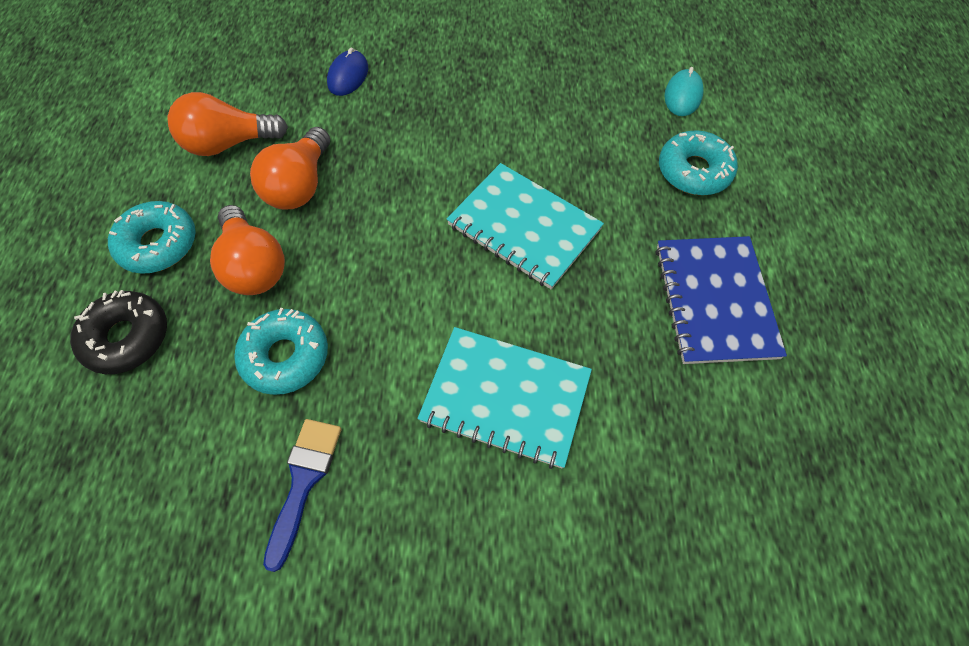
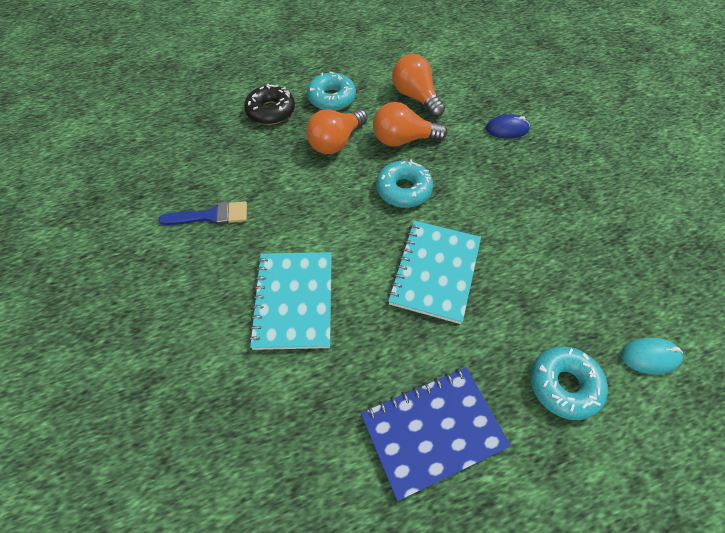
camera: 70 degrees right, 5 degrees down
turquoise donut [234,308,328,395] -> turquoise donut moved to [376,159,433,208]

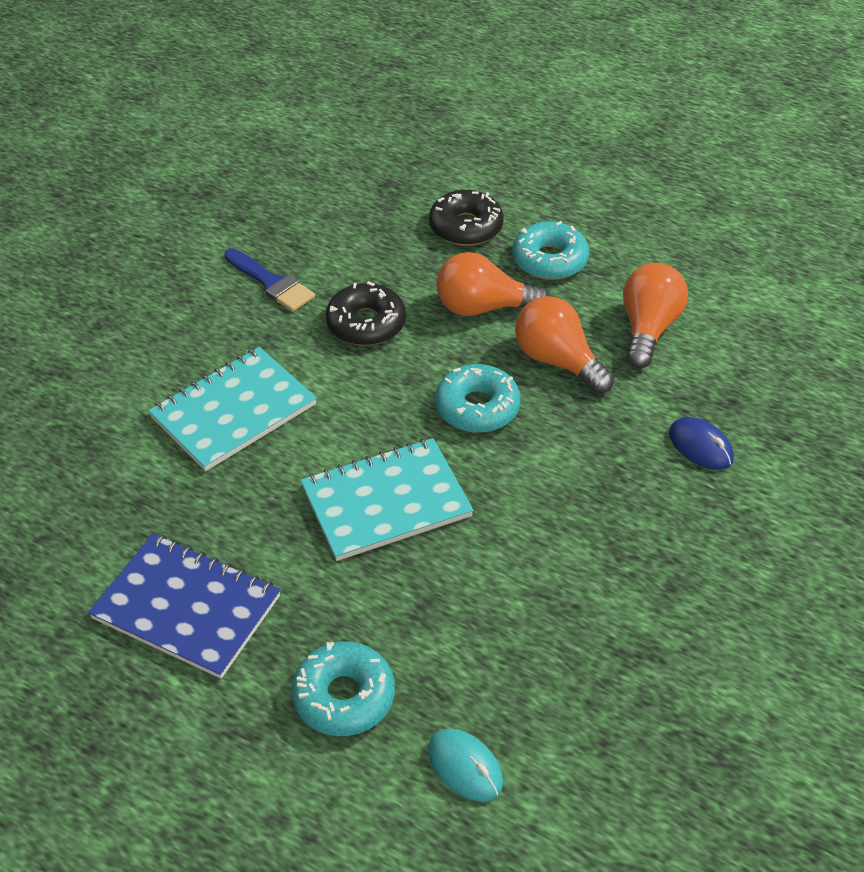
camera: 50 degrees right, 10 degrees down
none -> black donut [326,282,406,346]

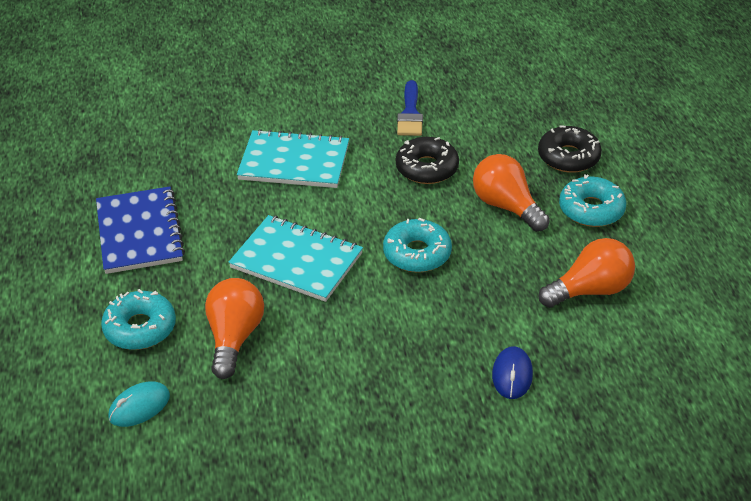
camera: 50 degrees right, 5 degrees down
turquoise mouse [428,729,503,802] -> turquoise mouse turned 45 degrees clockwise [108,381,170,427]
orange light bulb [515,296,614,394] -> orange light bulb moved to [205,278,264,379]

